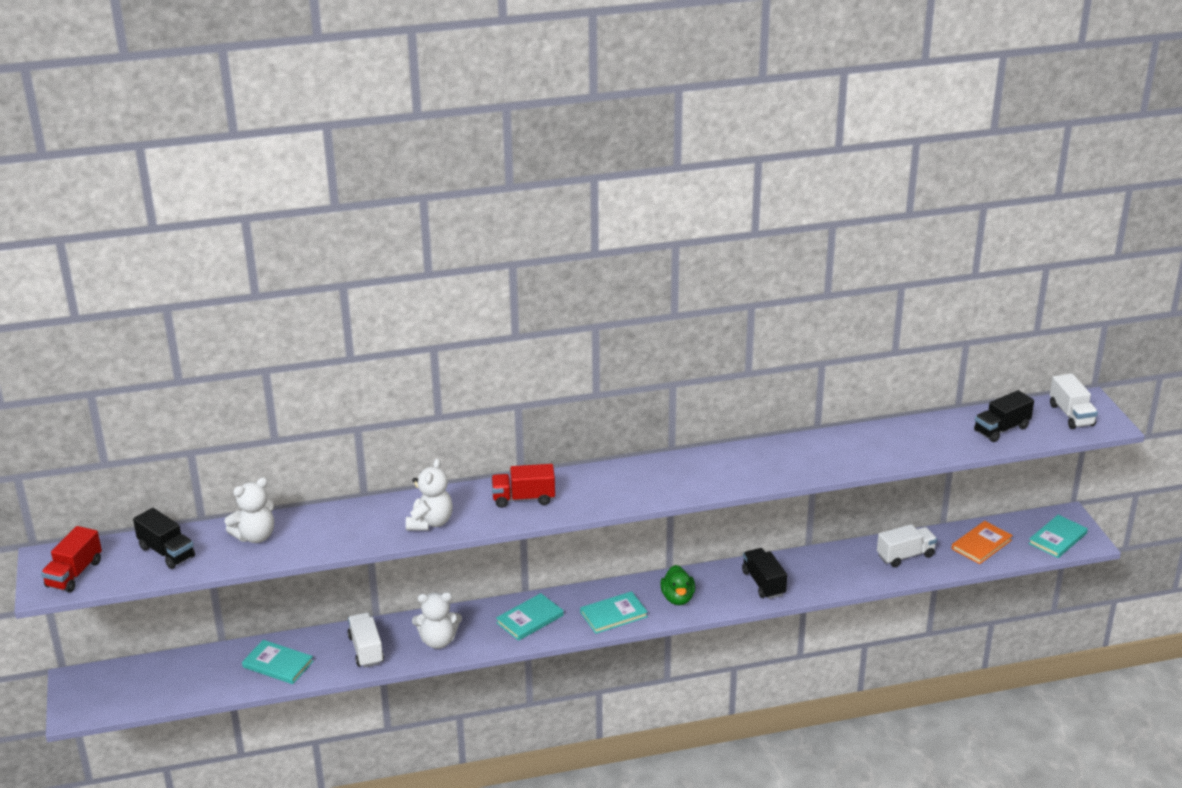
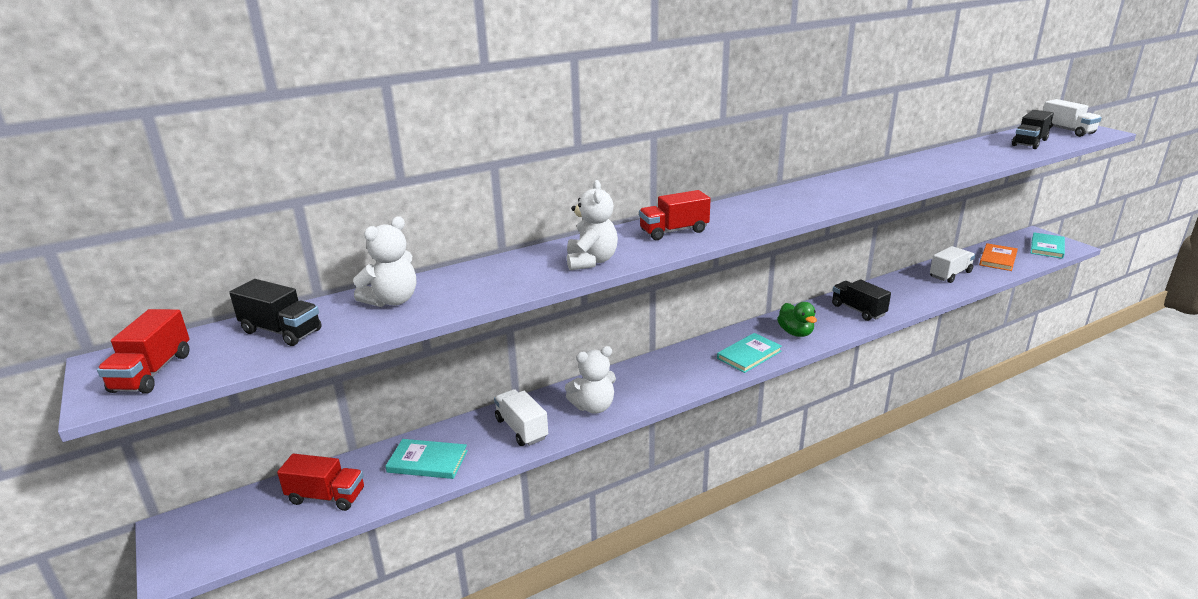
camera: 15 degrees left, 5 degrees down
turquoise book [496,593,564,641] -> none
none -> red truck [277,454,364,511]

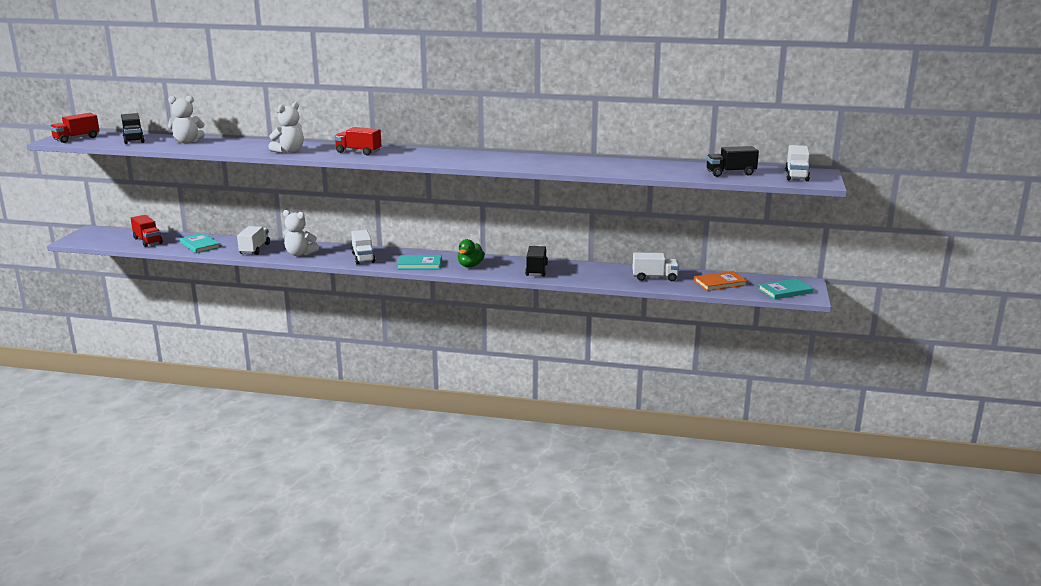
camera: 40 degrees right, 5 degrees down
none -> white truck [351,230,375,265]

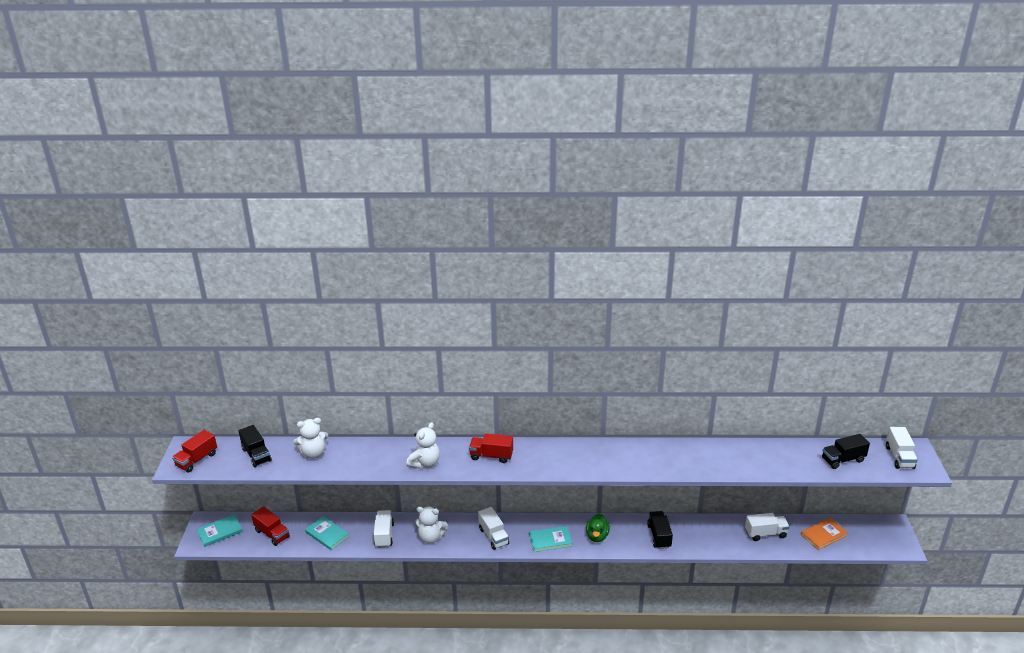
camera: 10 degrees left, 10 degrees up
turquoise book [758,278,813,299] -> turquoise book moved to [197,514,243,547]

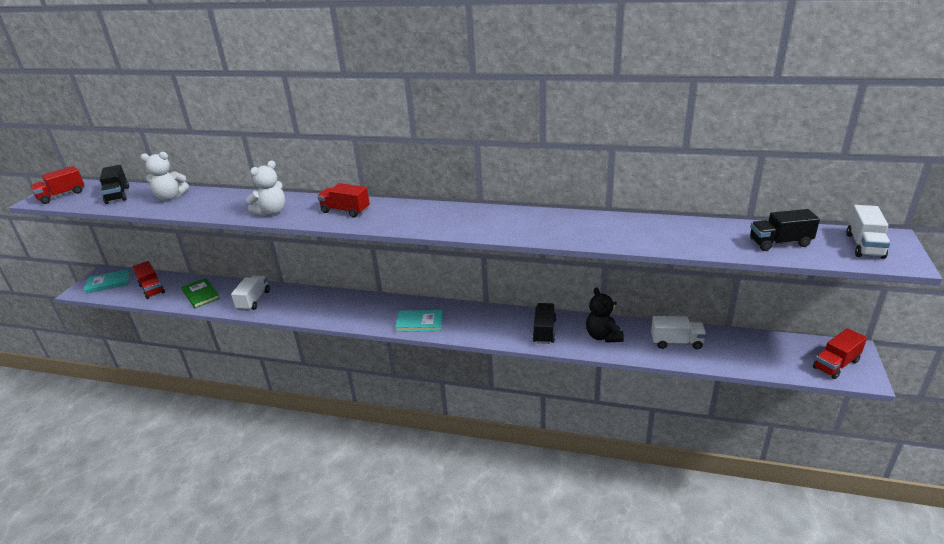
camera: 15 degrees right, 0 degrees up
turquoise book [305,516,349,550] -> green book [181,278,220,308]
white teddy bear [415,507,448,543] -> none
white truck [478,507,509,550] -> none
green duck [586,513,610,542] -> none
orange book [801,518,848,550] -> none
none -> black teddy bear [586,287,624,343]
none -> red truck [813,328,867,379]

